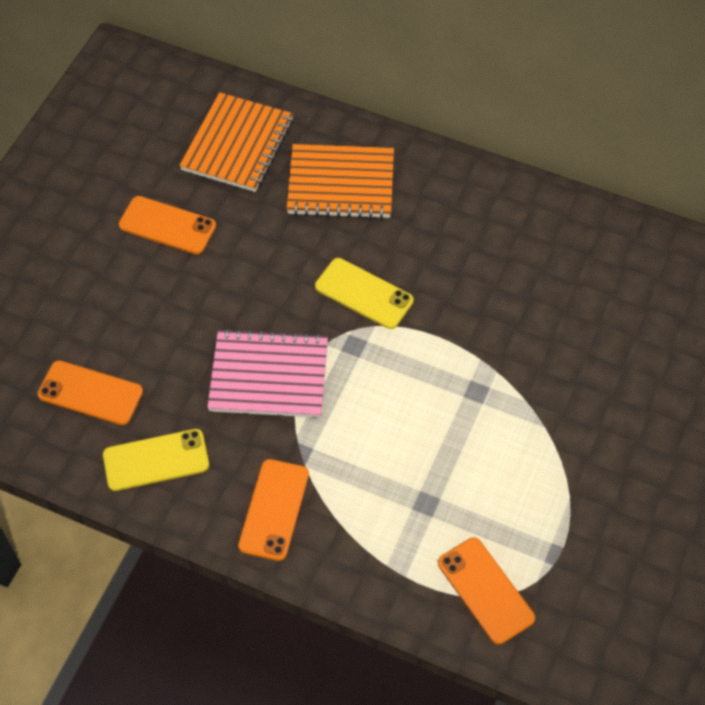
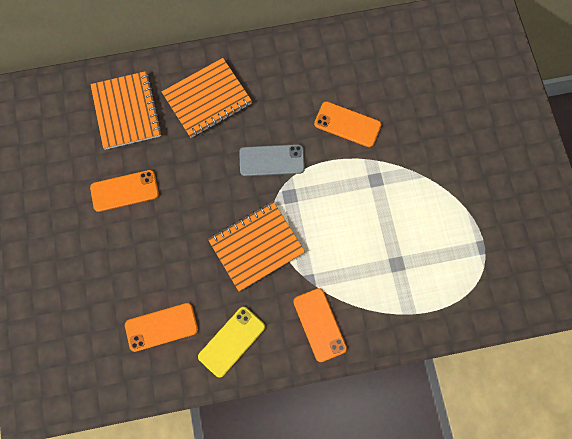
camera: 35 degrees left, 15 degrees up
pink notebook [207,328,328,418] -> orange notebook [208,202,305,292]
yellow phone [315,258,414,329] -> grey phone [239,144,305,176]
orange phone [438,537,535,645] -> orange phone moved to [314,101,381,147]

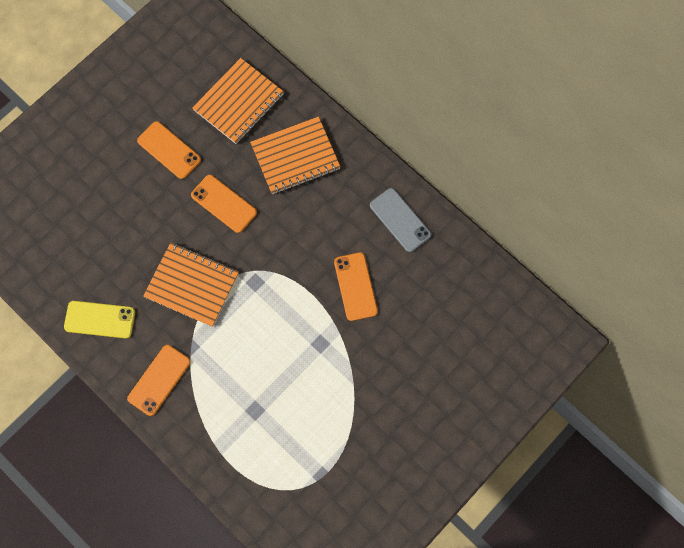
camera: 55 degrees right, 0 degrees up
orange phone [125,303,198,352] -> orange phone moved to [191,175,257,233]
orange notebook [162,58,252,138] -> orange notebook turned 45 degrees counterclockwise [250,117,341,194]
grey phone [239,144,305,176] -> grey phone moved to [370,188,431,252]

